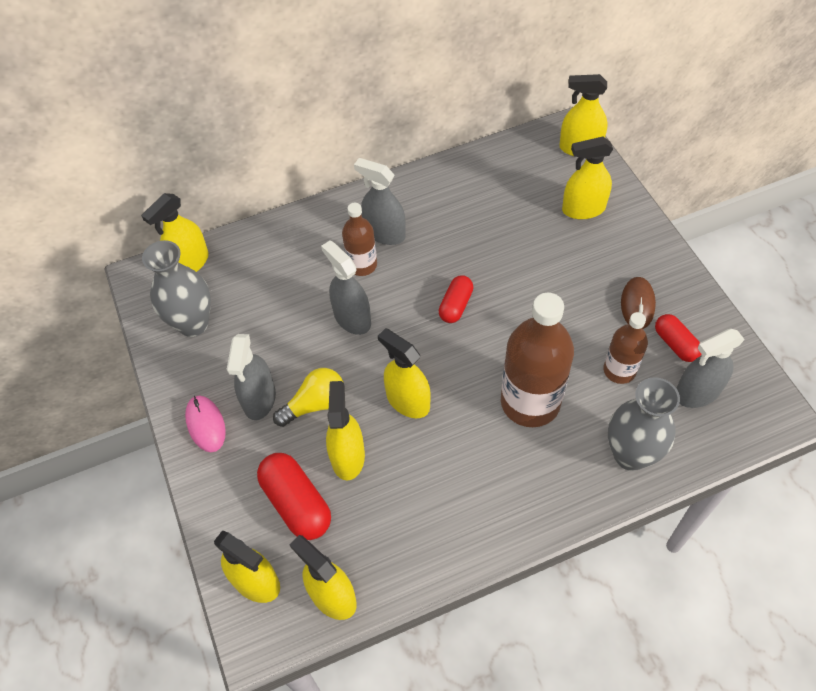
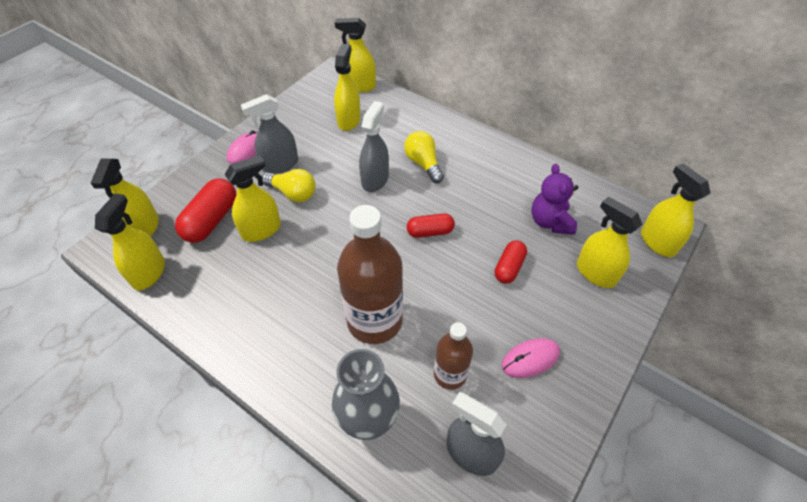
camera: 55 degrees right, 5 degrees down
grey vase [142,240,211,337] -> none
brown bottle [342,203,377,276] -> yellow light bulb [404,131,444,183]
grey spray bottle [354,158,406,245] -> none
yellow spray bottle [378,328,431,418] -> yellow spray bottle moved to [334,44,361,131]
brown mouse [621,277,656,329] -> pink mouse [502,338,560,378]
red capsule [655,314,701,362] -> red capsule moved to [495,240,527,284]
none -> purple teddy bear [531,164,578,235]

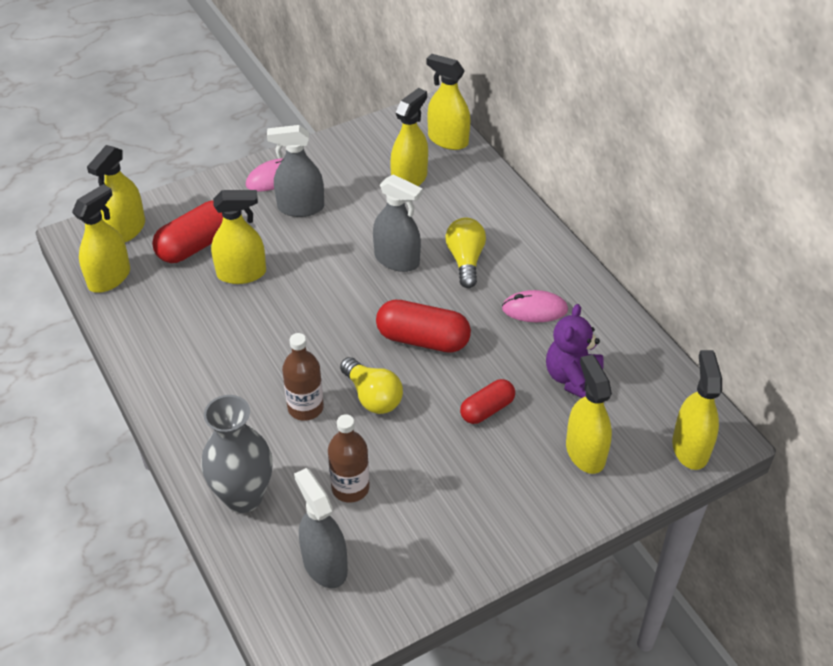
camera: 25 degrees right, 5 degrees down
yellow light bulb [262,169,315,202] -> yellow light bulb moved to [340,357,403,414]
brown bottle [337,205,403,344] -> brown bottle [282,333,324,421], size x0.56
grey spray bottle [359,101,389,192] -> grey spray bottle turned 75 degrees clockwise [373,174,423,272]
red capsule [407,213,455,238] -> red capsule [376,300,471,353], size x1.60
pink mouse [502,338,560,378] -> pink mouse moved to [502,290,568,322]

